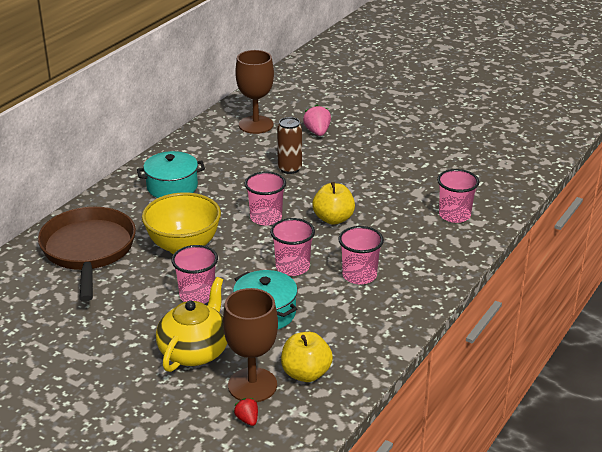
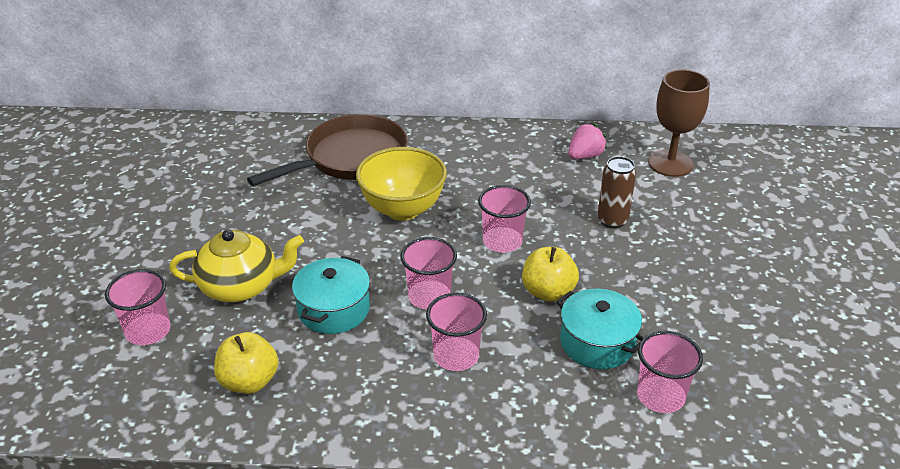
camera: 60 degrees right, 5 degrees up
turquoise pot [137,151,205,198] -> turquoise pot moved to [556,289,644,369]
pink cup [172,245,218,304] -> pink cup moved to [105,269,171,345]
brown goblet [223,288,278,402] -> none
red strawberry [234,398,258,426] -> none
pink strawberry [303,105,331,136] -> pink strawberry moved to [568,124,607,159]

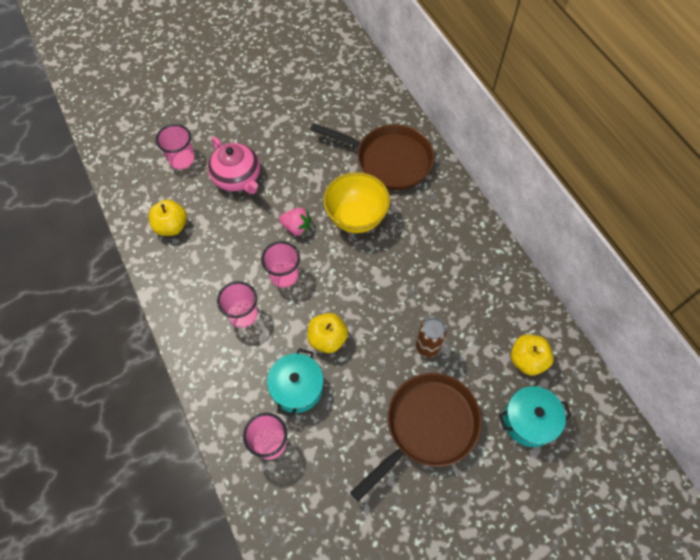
camera: 60 degrees right, 25 degrees up
yellow teapot [169,230,304,302] -> pink teapot [208,137,260,194]
turquoise pot [292,256,370,334] -> turquoise pot moved to [499,386,572,447]
pink cup [478,185,531,252] -> none
pink strawberry [568,124,607,159] -> pink strawberry moved to [279,208,311,236]
brown goblet [648,69,710,177] -> yellow apple [511,335,554,376]
none -> brown pan [350,373,482,502]

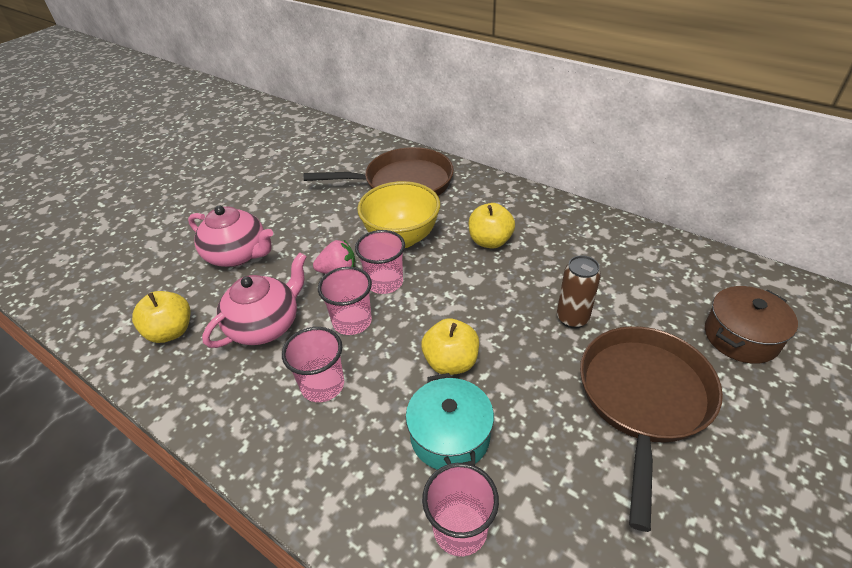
camera: 25 degrees left, 20 degrees down
pink cup [156,124,195,169] -> pink cup moved to [355,230,405,294]
turquoise pot [499,386,572,447] -> brown pot [705,286,798,364]
yellow apple [511,335,554,376] -> yellow apple moved to [469,203,515,249]
none -> pink teapot [202,252,307,348]

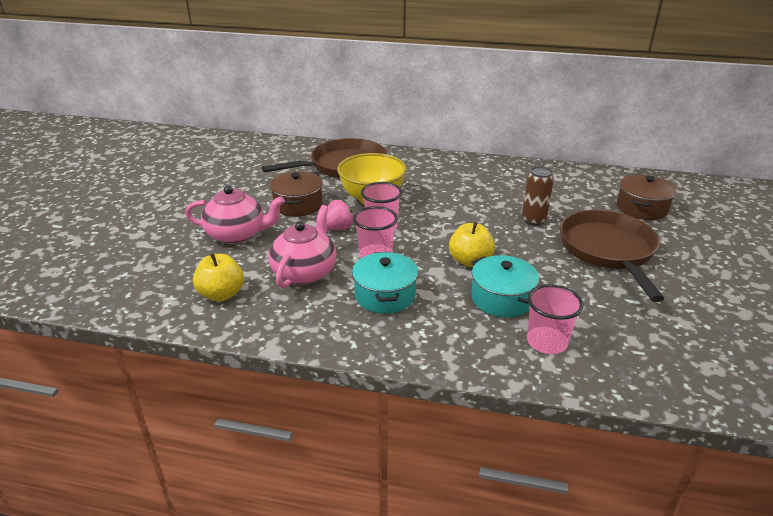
camera: 25 degrees left, 10 degrees down
pink cup [282,327,344,402] -> turquoise pot [352,252,418,314]
yellow apple [469,203,515,249] -> none
none -> brown pot [270,171,323,217]

